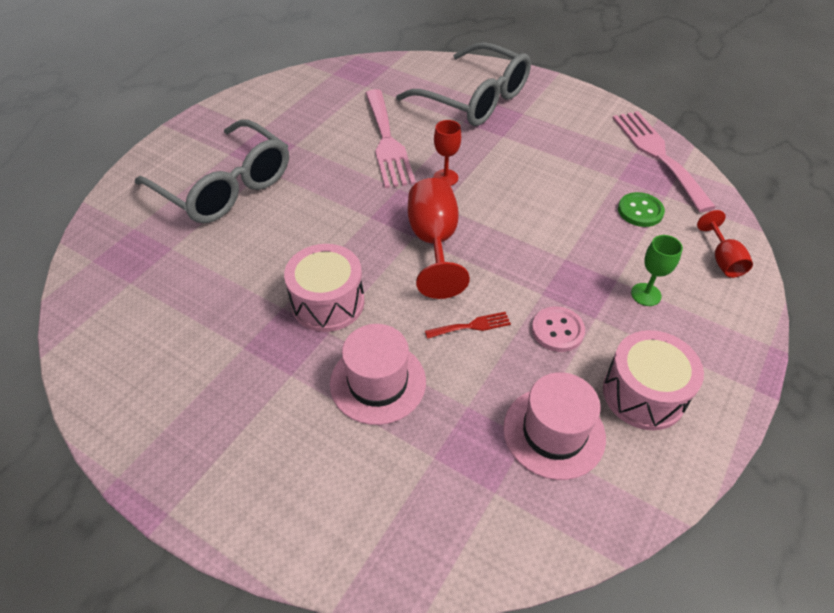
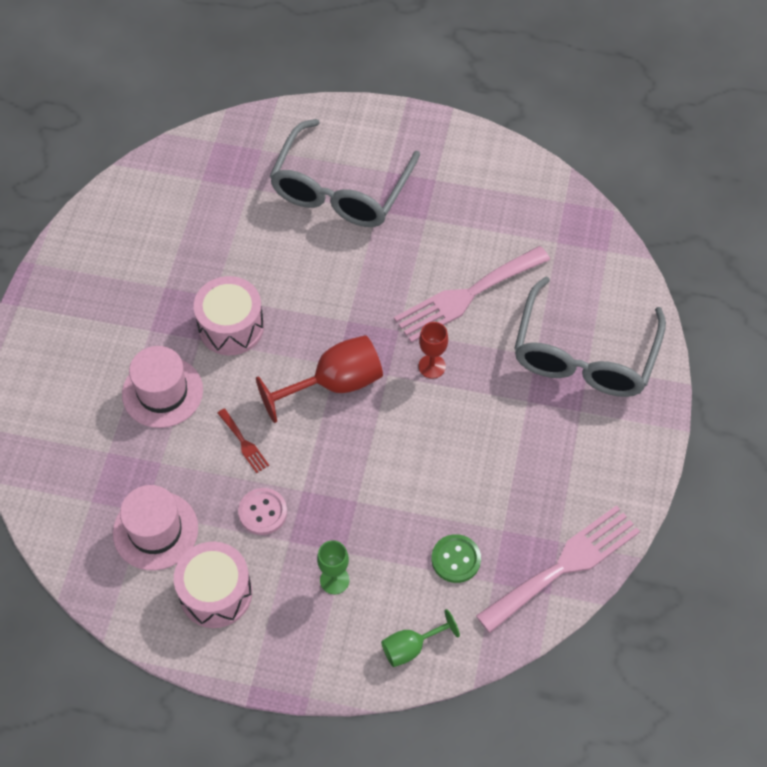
camera: 70 degrees right, 10 degrees up
red goblet [697,210,753,278] -> green goblet [381,609,460,667]

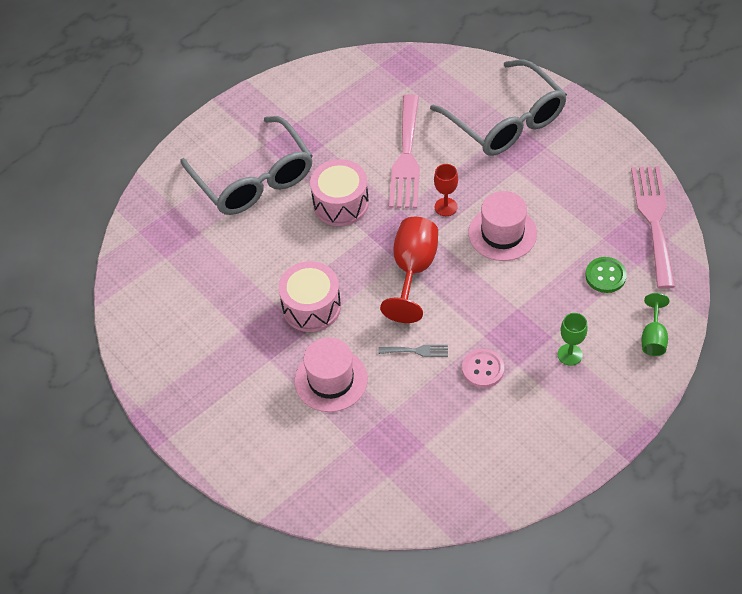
camera: 50 degrees left, 5 degrees down
pink hat [113,485,198,570] -> pink hat moved to [468,191,537,261]
pink drum [174,542,252,628] -> pink drum moved to [310,159,369,226]
red fork [218,408,269,473] -> grey fork [378,345,448,357]

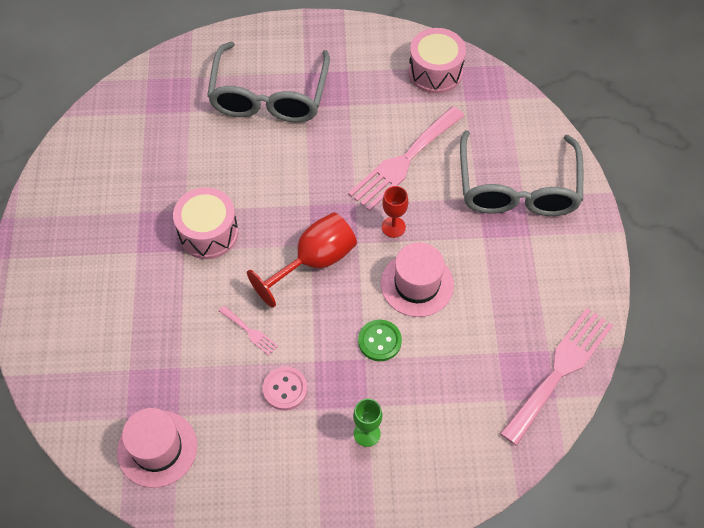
camera: 35 degrees right, 5 degrees up
pink hat [294,337,368,412] -> pink hat moved to [117,408,197,488]
pink drum [310,159,369,226] -> pink drum moved to [409,28,466,94]
grey fork [378,345,448,357] -> pink fork [219,306,278,356]
green button [585,257,627,293] -> green button moved to [358,320,402,361]
green goblet [642,293,669,356] -> none

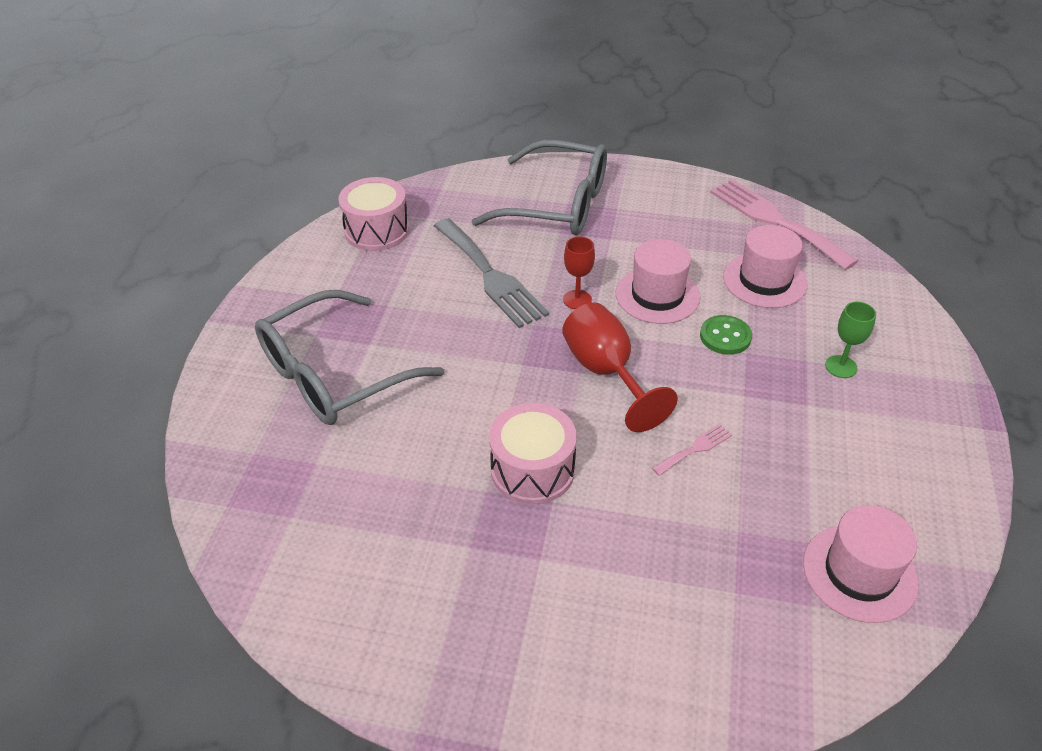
camera: 75 degrees left, 15 degrees down
grey glasses [207,42,330,123] -> grey glasses turned 120 degrees clockwise [255,290,444,425]
pink button [263,367,307,410] -> none
pink fork [348,106,464,211] -> grey fork [434,218,549,328]
none -> pink hat [723,225,808,308]

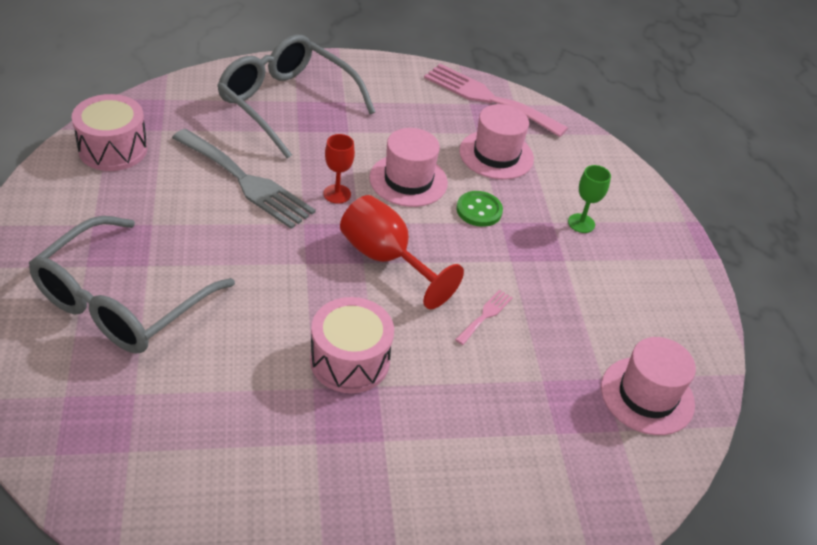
camera: 25 degrees left, 0 degrees up
grey glasses [472,140,607,235] -> grey glasses turned 135 degrees counterclockwise [217,34,375,159]

